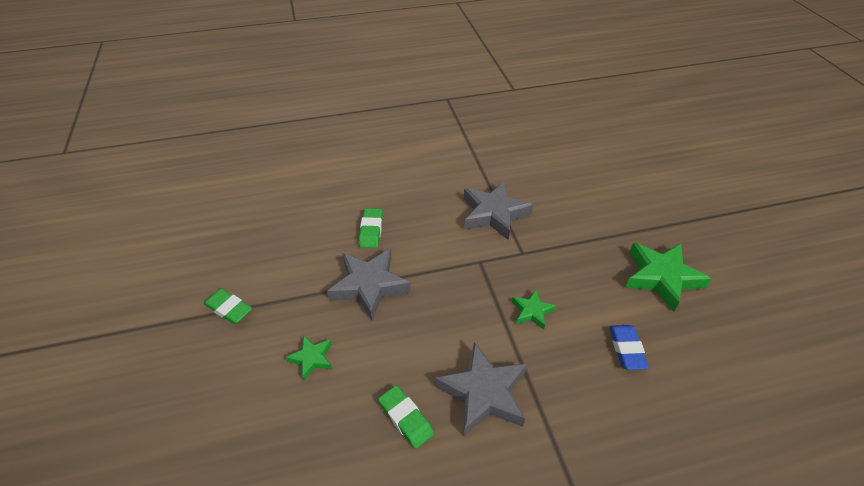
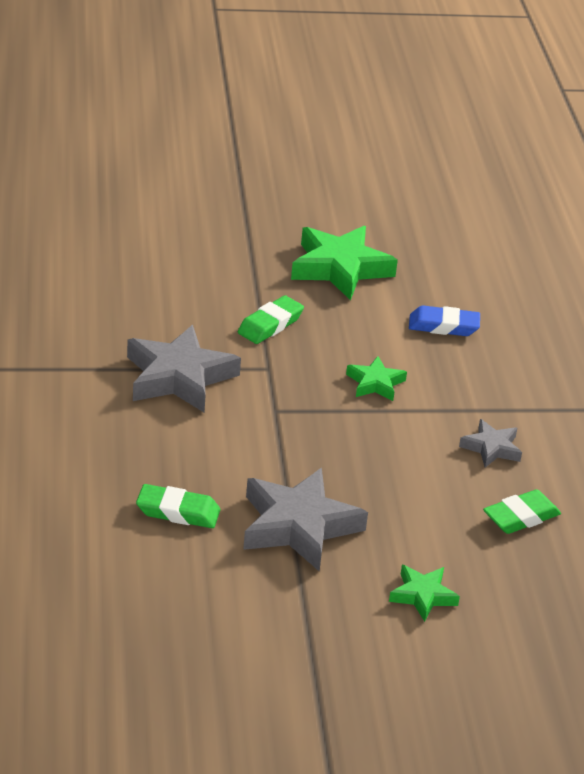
camera: 85 degrees left, 10 degrees down
green eraser [203,289,252,324] -> green eraser moved to [238,295,304,344]
grey star [435,342,527,436] -> grey star [459,419,522,468], size x0.52

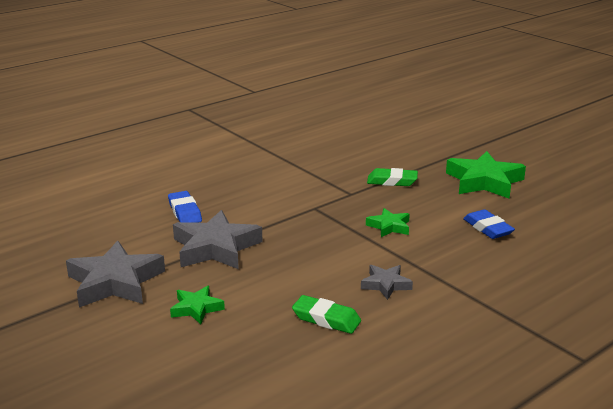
camera: 60 degrees right, 10 degrees down
grey star [127,325,241,413] -> grey star moved to [66,241,165,308]
green eraser [136,484,220,528] -> blue eraser [168,191,202,223]

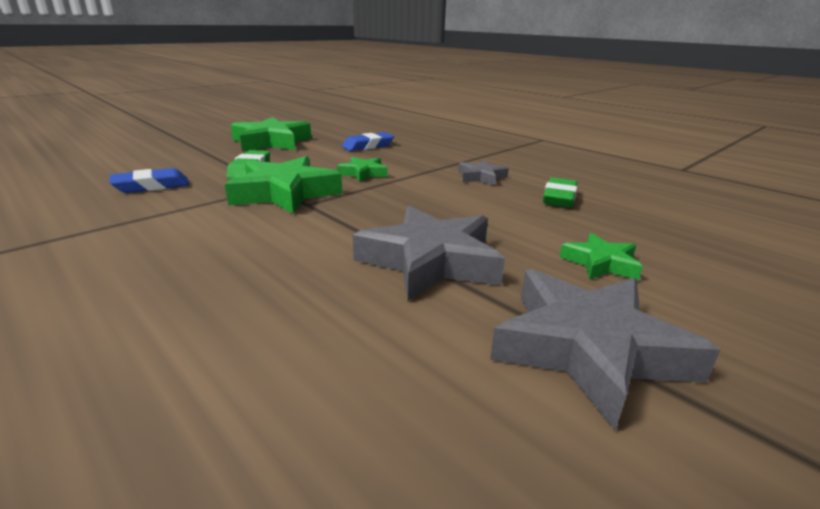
camera: 95 degrees left, 0 degrees up
blue eraser [168,191,202,223] -> blue eraser moved to [109,168,189,193]
none -> green star [225,156,342,214]

